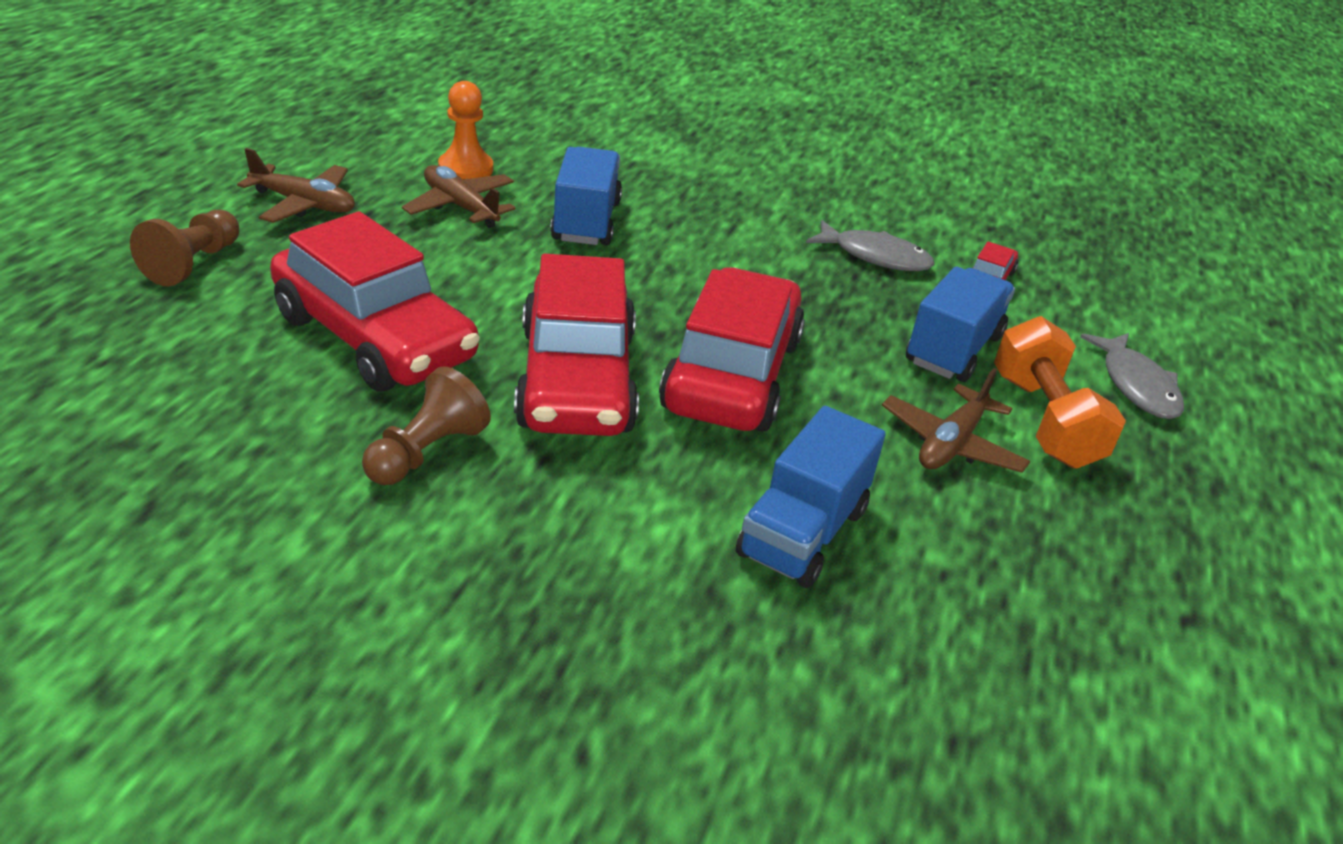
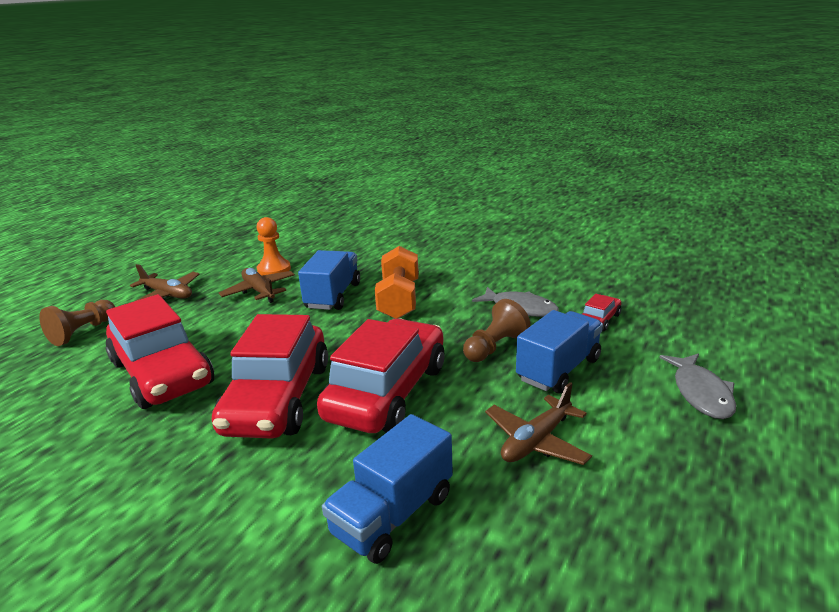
camera: 15 degrees right, 10 degrees down
brown pawn [362,366,491,485] -> brown pawn moved to [463,299,531,362]
orange dumbbell [994,316,1126,469] -> orange dumbbell moved to [375,246,419,319]

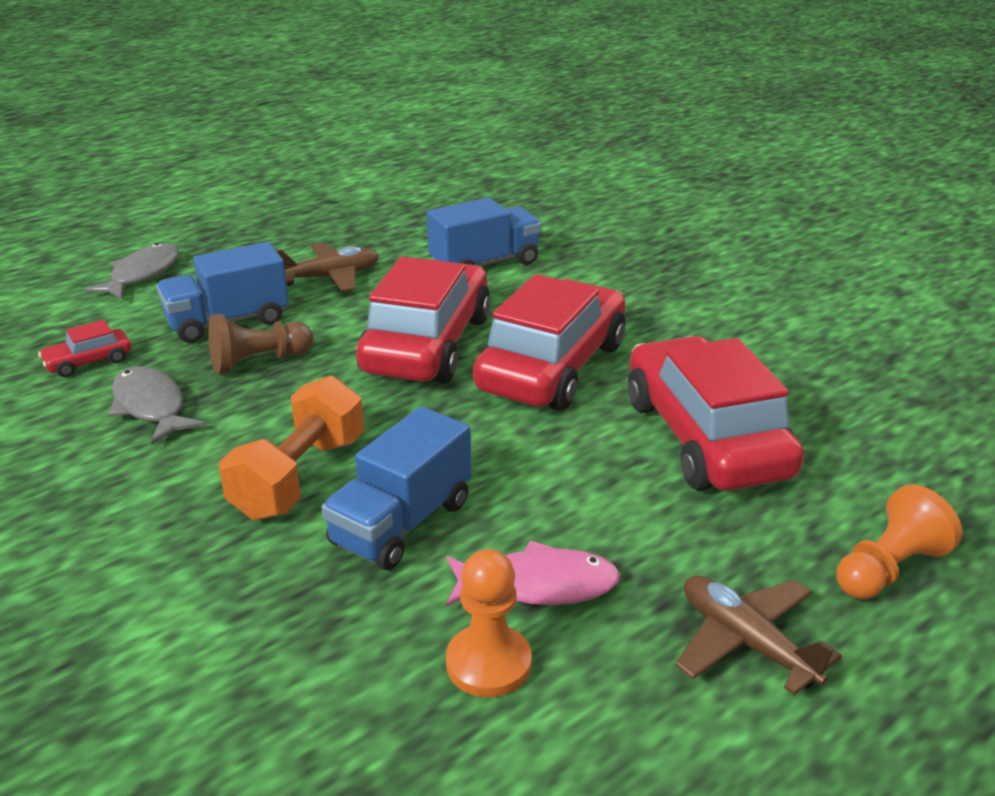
camera: 160 degrees left, 5 degrees up
brown pawn [39,300,115,346] -> orange pawn [837,484,962,599]
brown plane [219,268,295,303] -> pink fish [446,541,620,607]
red car [317,318,444,433] -> red car turned 150 degrees clockwise [356,256,491,383]

